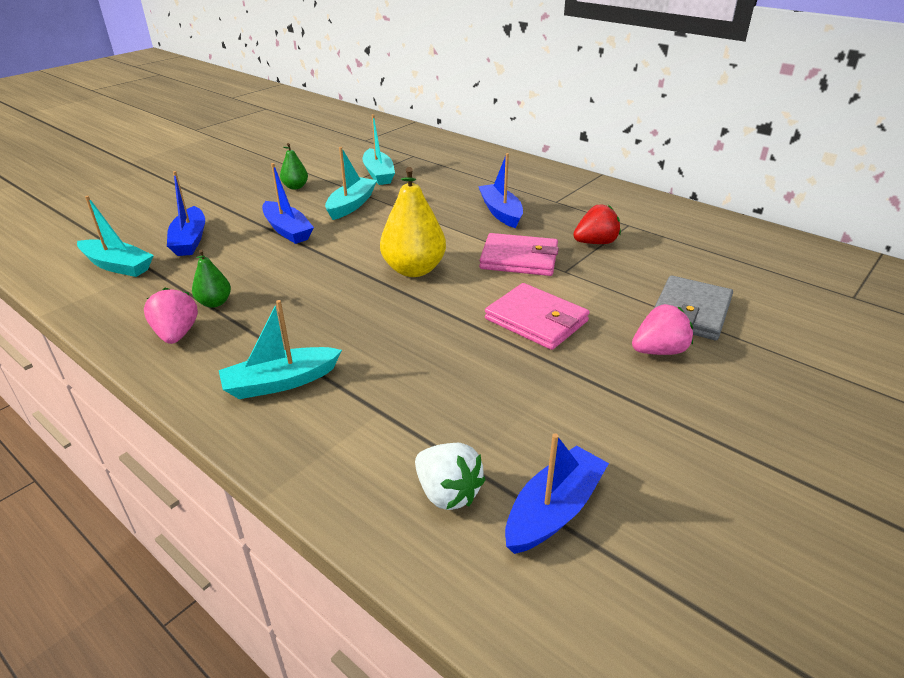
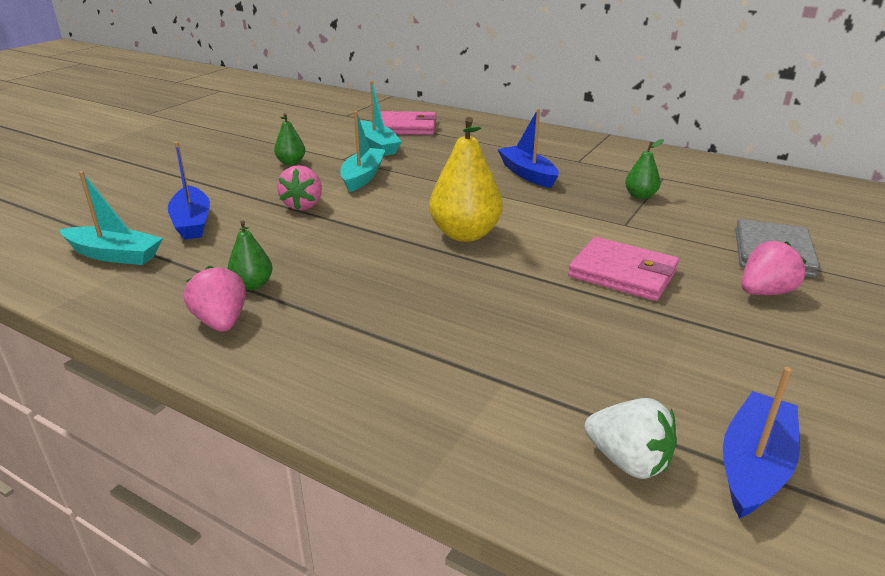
camera: 10 degrees left, 5 degrees down
turquoise boat [219,300,342,399] -> none
blue boat [262,163,314,244] -> pink strawberry [277,165,322,210]
pink wallet [479,233,559,276] -> pink wallet moved to [381,111,437,135]
red strawberry [573,204,621,244] -> green pear [625,139,664,199]

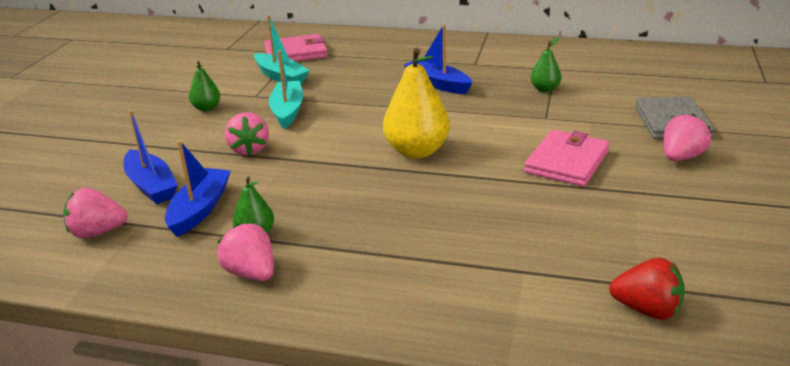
camera: 15 degrees left, 0 degrees up
turquoise boat [60,171,163,265] -> pink strawberry [63,187,127,238]
pink wallet [568,237,679,301] -> pink wallet turned 75 degrees counterclockwise [524,130,609,187]
white strawberry [584,398,677,479] -> red strawberry [609,258,685,320]
blue boat [723,367,800,519] -> blue boat moved to [165,140,231,237]

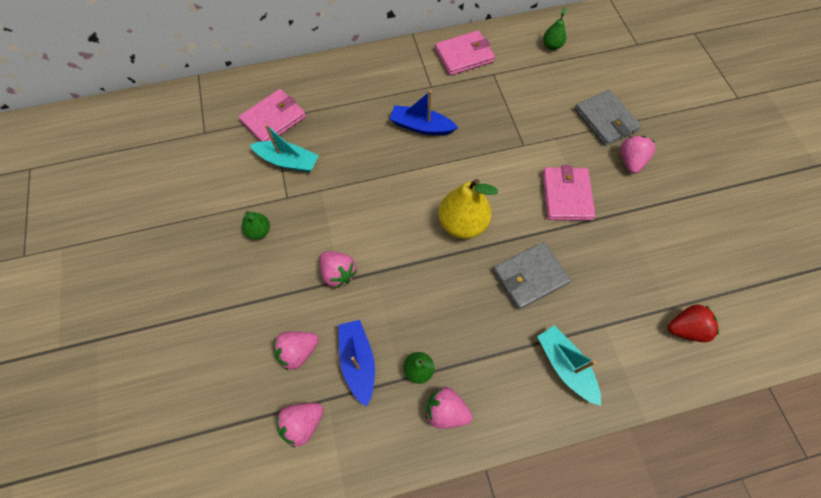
camera: 30 degrees left, 35 degrees up
blue boat [124,110,178,204] -> pink strawberry [274,331,319,371]
turquoise boat [269,51,303,129] -> turquoise boat moved to [537,325,601,406]
green pear [531,37,561,92] -> green pear moved to [543,7,567,50]
none -> pink wallet [435,30,495,76]
none -> grey wallet [493,242,571,310]

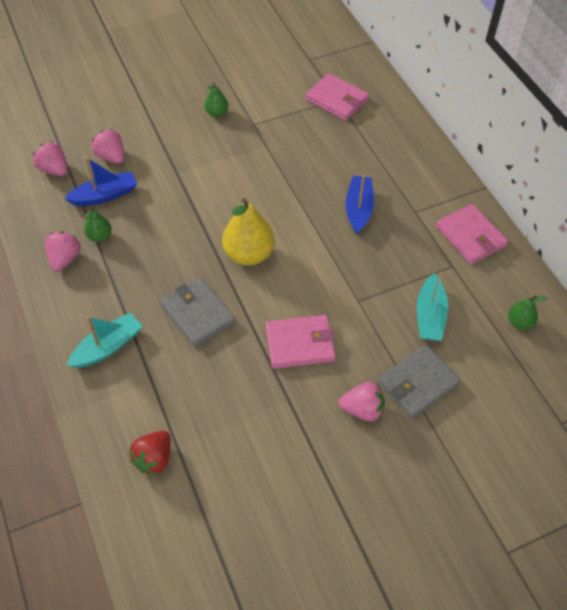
camera: 80 degrees right, 10 degrees down
turquoise boat [250,124,319,172] -> turquoise boat moved to [417,272,448,341]
pink strawberry [320,251,357,289] -> none
red strawberry [668,304,719,342] -> red strawberry turned 45 degrees clockwise [130,431,171,475]

